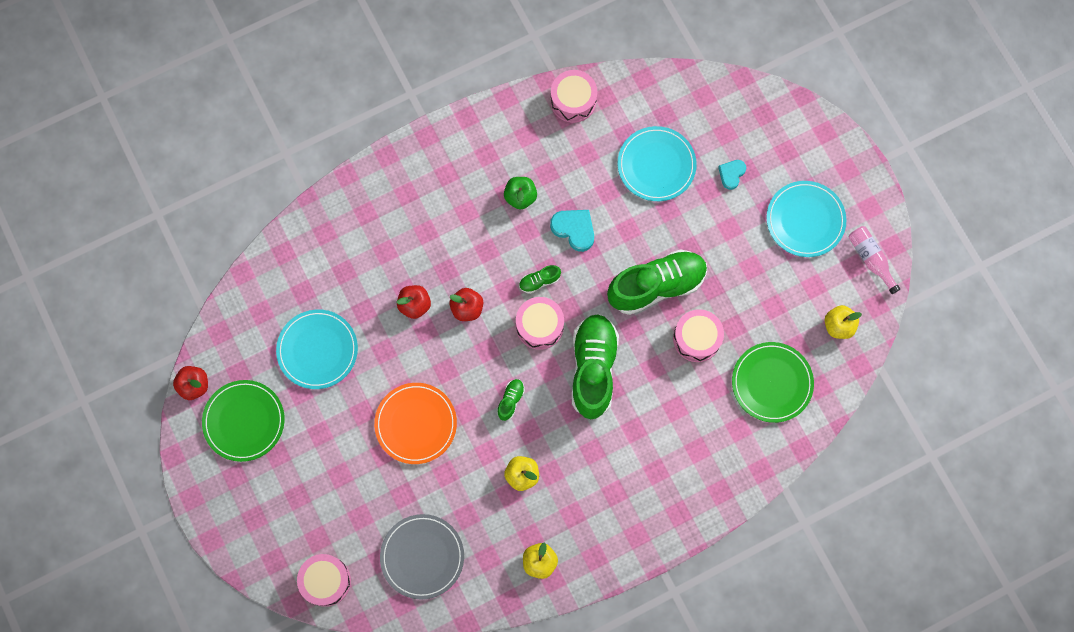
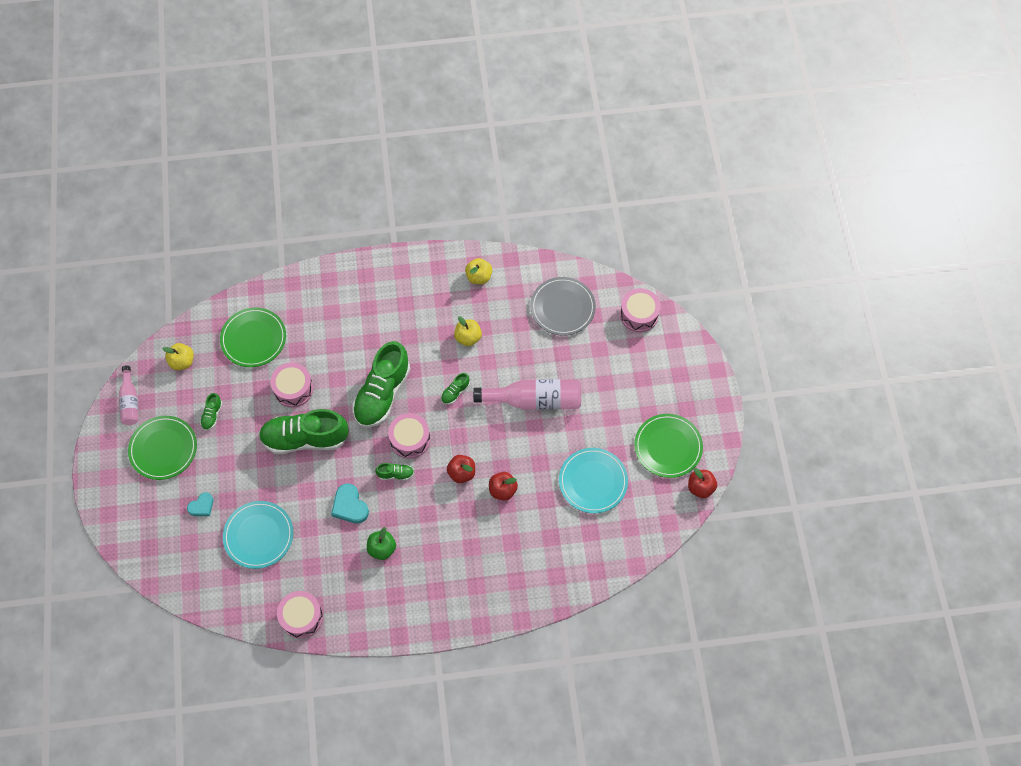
camera: 160 degrees left, 10 degrees down
orange plate [374,383,457,464] -> pink bottle [473,379,581,410]
turquoise plate [766,181,846,257] -> green plate [128,416,197,480]
none -> green shoe [200,393,222,430]

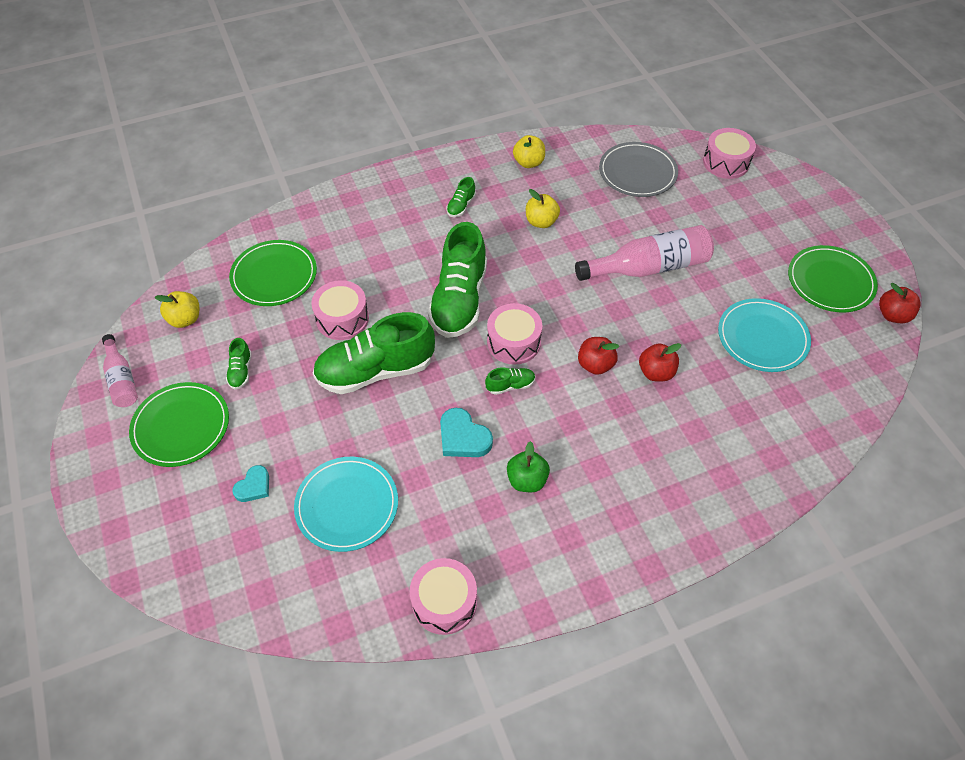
camera: 15 degrees left, 10 degrees down
green shoe [441,373,470,404] -> green shoe moved to [446,177,476,217]

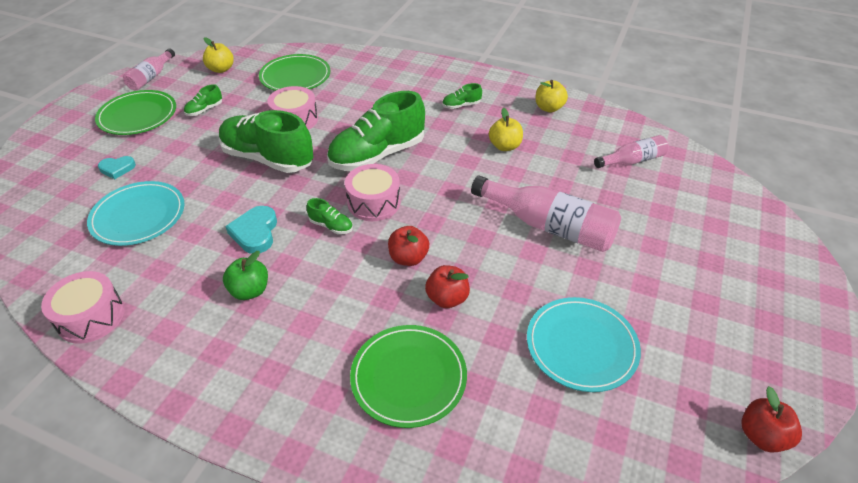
camera: 45 degrees right, 10 degrees down
grey plate [599,142,678,197] -> pink bottle [594,135,668,168]
pink drum [703,128,756,179] -> none
green plate [788,245,878,312] -> green plate moved to [350,325,467,428]

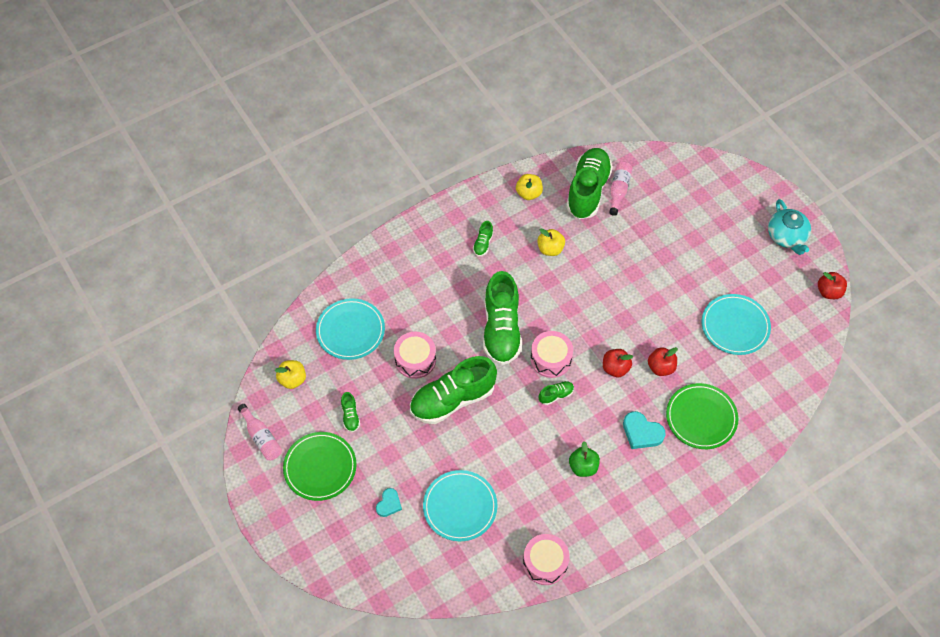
camera: 55 degrees left, 15 degrees up
turquoise heart [225,206,277,254] -> turquoise heart moved to [623,411,666,449]
green plate [259,54,331,91] -> turquoise plate [316,298,385,360]
pink bottle [471,175,621,252] -> none
none -> green shoe [566,148,613,219]
none -> turquoise teapot [768,199,811,255]

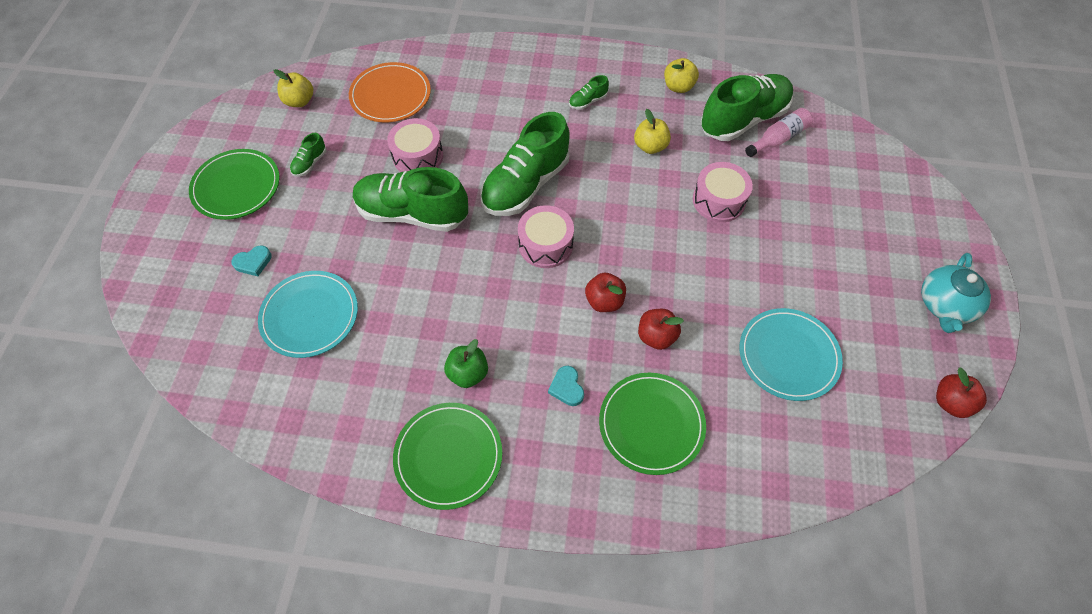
camera: 40 degrees right, 0 degrees up
pink bottle [238,404,282,460] -> none
turquoise plate [316,298,385,360] -> orange plate [349,62,431,122]
pink drum [523,534,570,585] -> pink drum moved to [693,162,753,222]
green shoe [539,381,574,405] -> none
turquoise heart [623,411,666,449] -> turquoise heart [548,366,584,406], size x0.66
none -> green plate [393,403,502,510]

